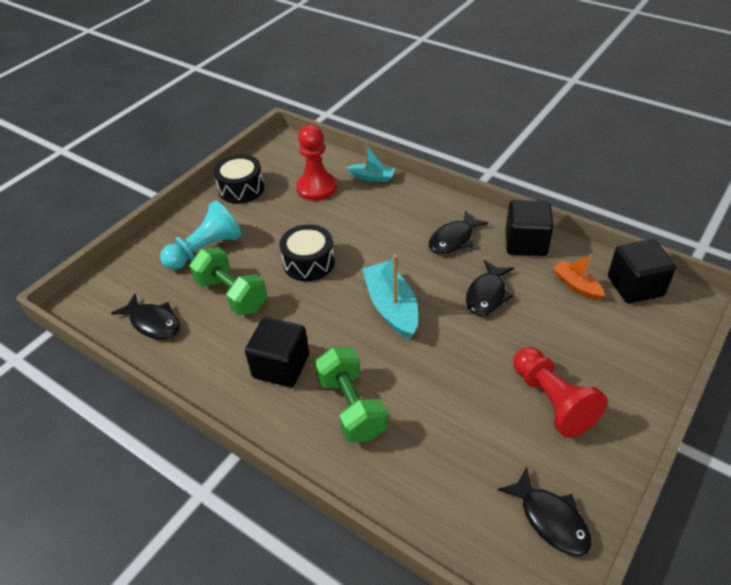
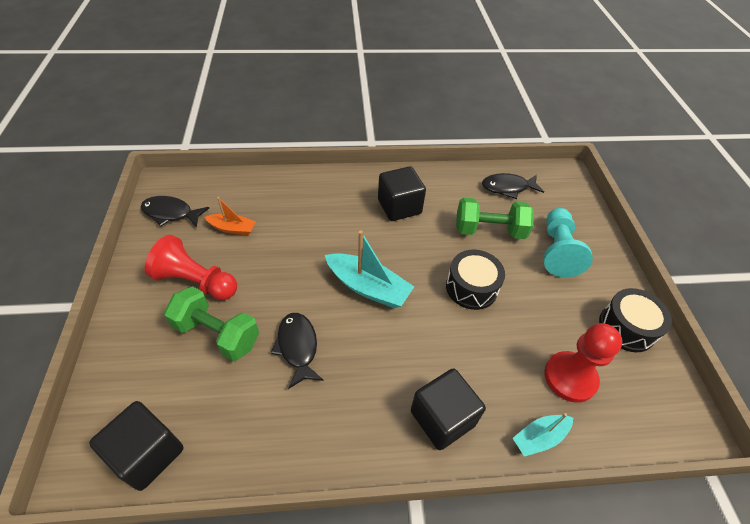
camera: 135 degrees right, 5 degrees up
green dumbbell [315,347,388,443] -> green dumbbell moved to [164,286,259,361]
black fish [429,210,488,254] -> none
black cube [506,200,554,256] -> black cube moved to [411,368,486,450]
orange boat [552,254,605,300] -> orange boat moved to [204,197,256,235]

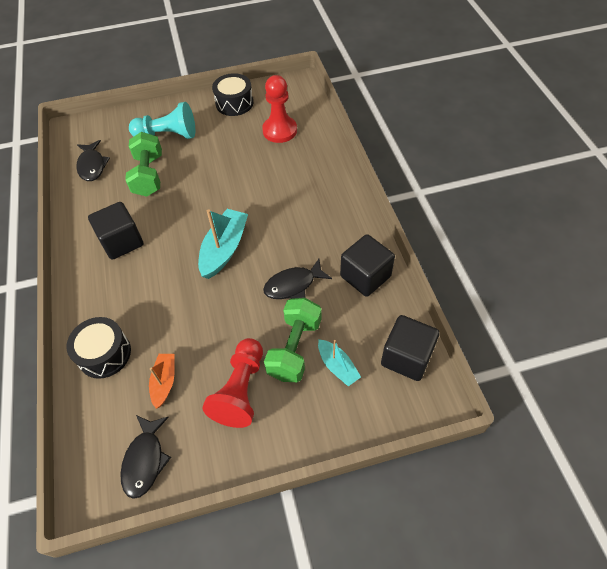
camera: 95 degrees left, 5 degrees up
black cube [411,368,486,450] -> black cube moved to [340,234,395,297]
black drum [446,250,505,310] -> black drum moved to [66,317,131,379]
turquoise boat [513,413,573,457] -> turquoise boat moved to [318,339,361,386]

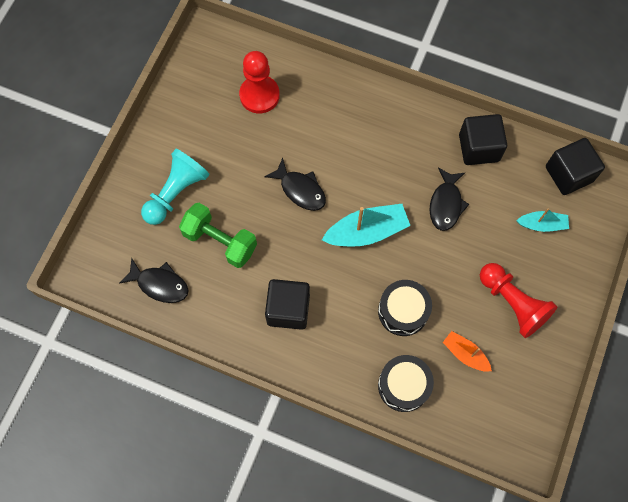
camera: 55 degrees left, 15 degrees up
black fish [120,415,171,499] -> black fish moved to [264,158,326,211]
turquoise boat [198,209,248,279] -> turquoise boat turned 105 degrees clockwise [322,204,410,247]
black drum [212,73,253,116] -> black drum moved to [378,280,432,336]
green dumbbell [264,298,322,382] -> none

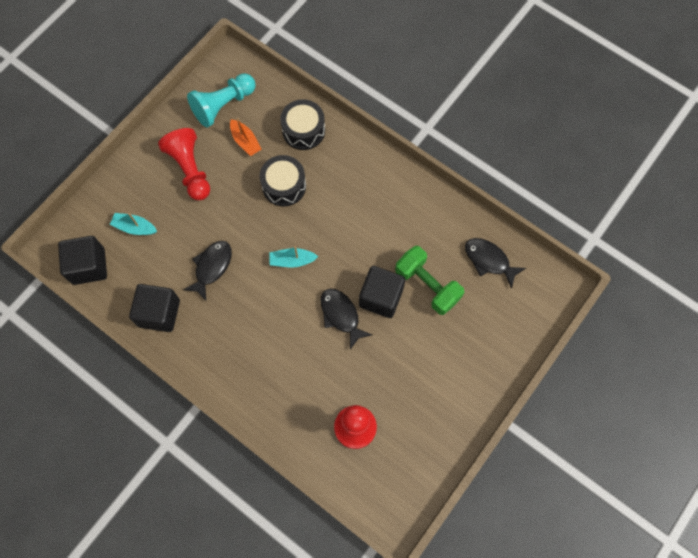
camera: 165 degrees left, 0 degrees up
turquoise pawn [141,149,210,225] -> turquoise pawn moved to [187,73,256,128]
black cube [265,279,310,330] -> black cube moved to [359,266,405,318]
turquoise boat [322,204,410,247] -> turquoise boat [269,246,318,267], size x0.59

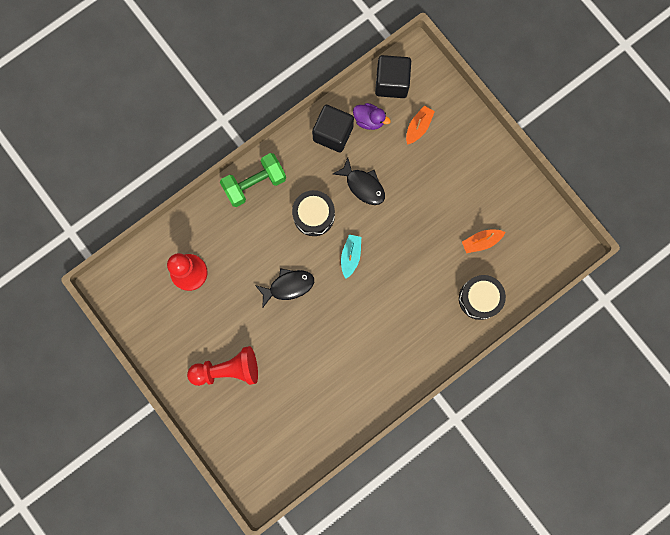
camera: 105 degrees right, 10 degrees up
turquoise boat [110,213,157,235] -> orange boat [406,106,435,145]
red pawn [158,128,210,200] -> red pawn moved to [187,346,258,386]
turquoise pawn [187,73,256,128] -> none
black drum [260,155,306,206] -> black drum moved to [292,190,335,236]
black cube [359,266,405,318] -> none
green dumbbell [395,246,464,315] -> green dumbbell moved to [220,153,286,207]
black fish [465,238,526,289] -> none
none -> purple duck [353,103,391,130]

